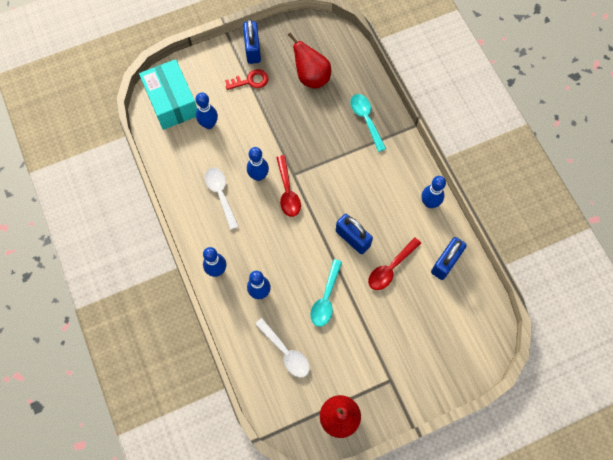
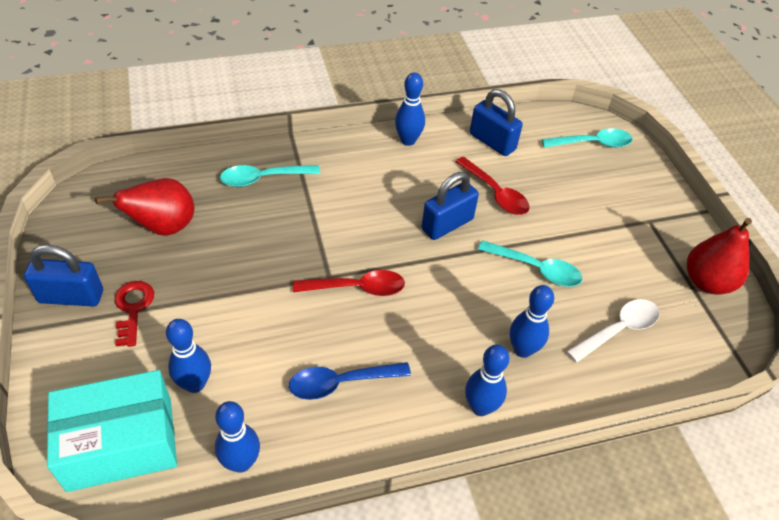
camera: 85 degrees left, 20 degrees down
white spoon [205,168,239,230] -> blue spoon [289,362,411,400]
blue bowling pin [247,147,269,181] -> blue bowling pin moved to [215,401,260,473]
none -> turquoise spoon [542,128,633,148]

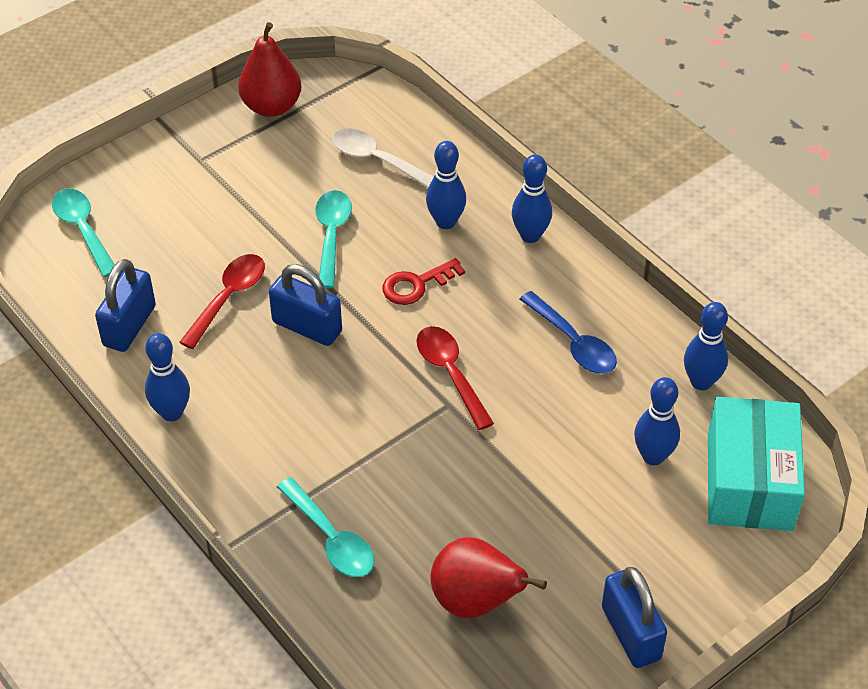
camera: 110 degrees left, 0 degrees up
turquoise box [47,370,177,492] -> turquoise box turned 45 degrees clockwise [708,397,805,531]
red key [114,281,154,347] -> red key moved to [382,258,465,305]

